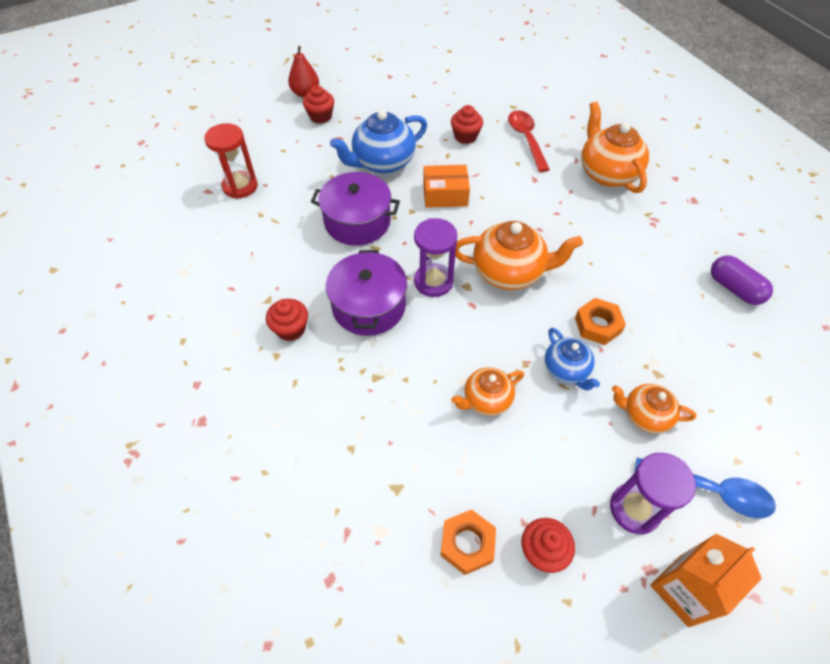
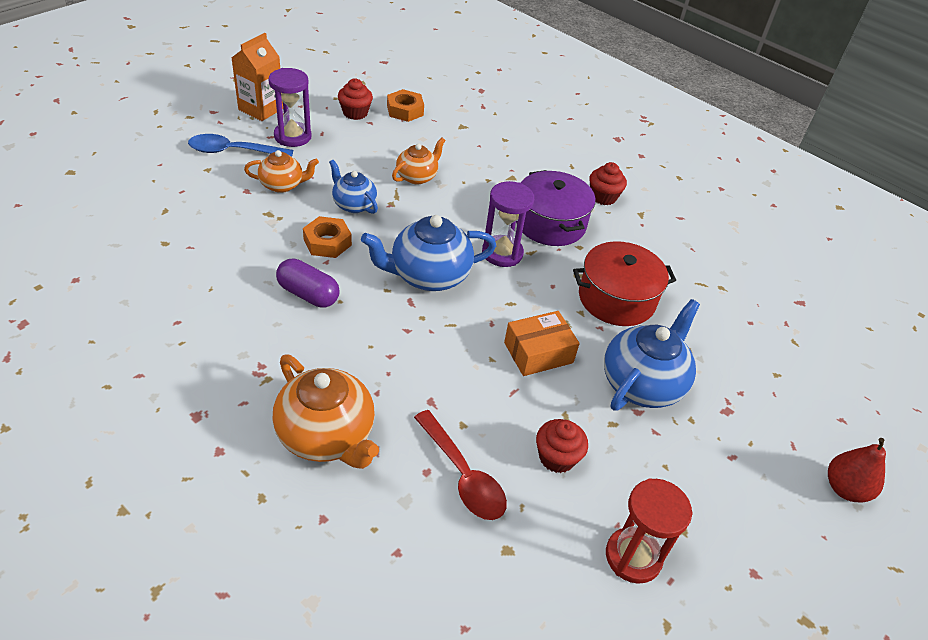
camera: 155 degrees right, 10 degrees down
red hourglass [204,123,258,199] -> red hourglass moved to [606,478,693,584]
red cupcake [303,85,334,124] -> none
purple pot [311,172,400,246] -> red pot [573,241,676,326]
orange teapot [455,221,583,290] -> blue teapot [361,215,496,291]
purple capsule [711,255,773,305] -> purple capsule moved to [276,259,340,308]

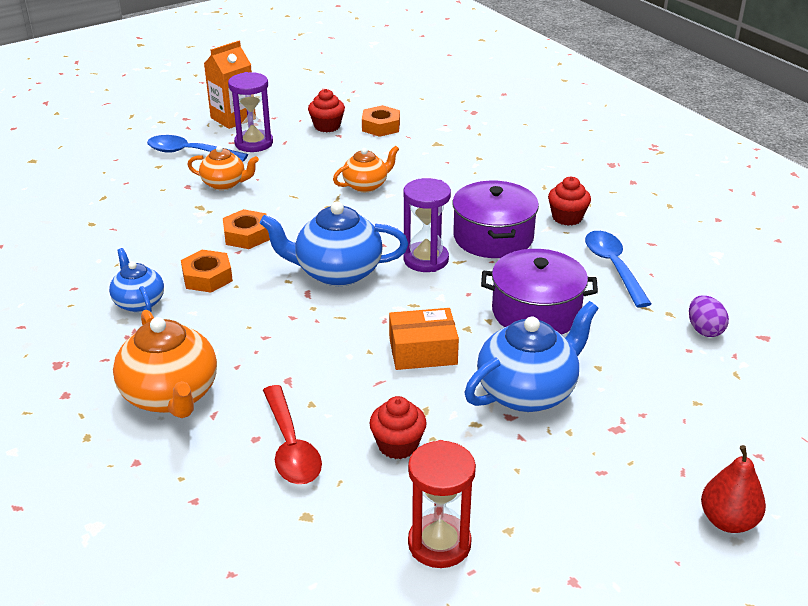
camera: 20 degrees right, 10 degrees down
purple capsule [276,259,340,308] -> orange nut [181,250,233,293]
blue teapot [329,160,378,214] -> blue teapot moved to [109,248,164,312]
red pot [573,241,676,326] -> purple pot [481,249,598,335]
none -> blue spoon [585,231,651,308]
none -> purple egg [689,295,729,337]

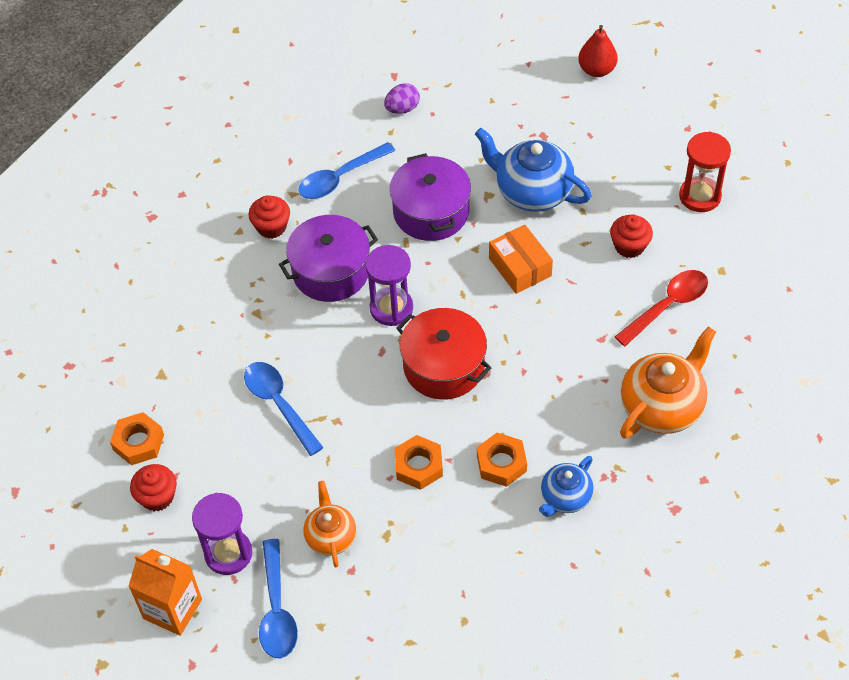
camera: 110 degrees left, 20 degrees up
blue teapot [260,202,408,286] -> red pot [396,308,491,400]
orange teapot [333,146,399,192] -> blue spoon [244,362,324,456]

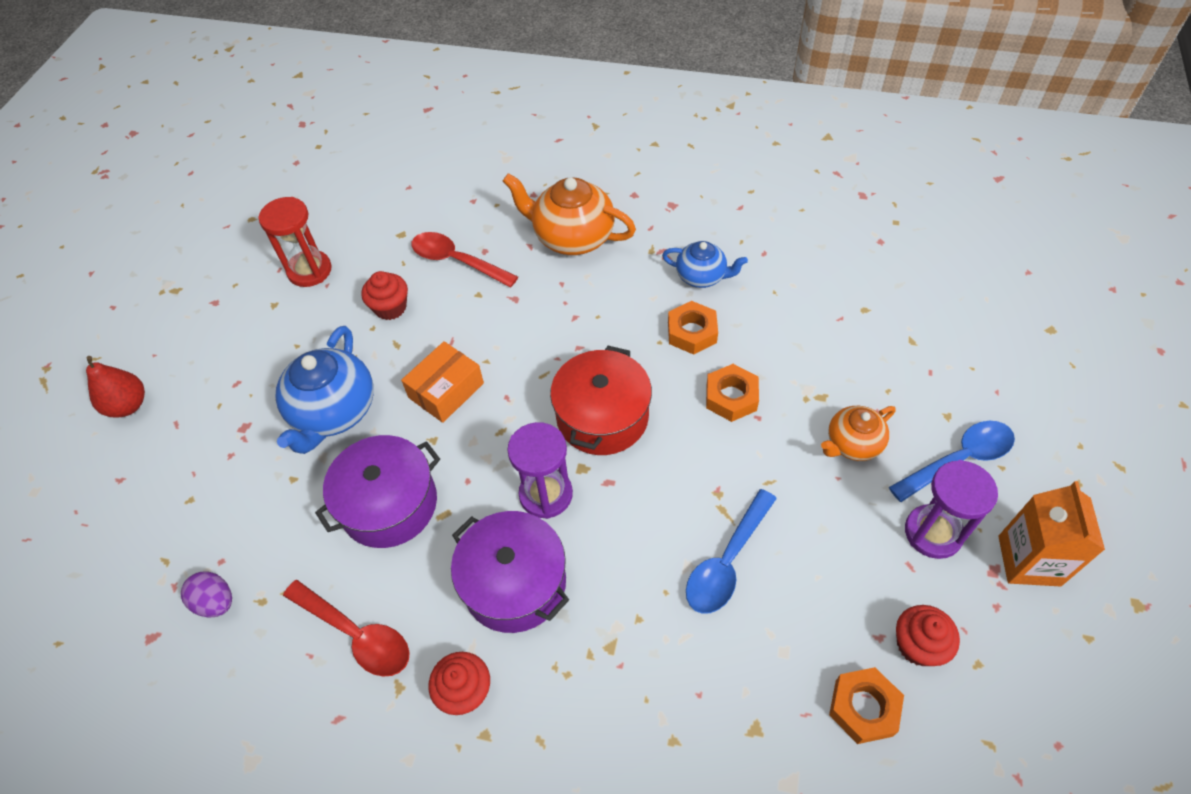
camera: 110 degrees left, 0 degrees up
blue spoon [299,142,395,199] -> red spoon [283,580,410,677]

